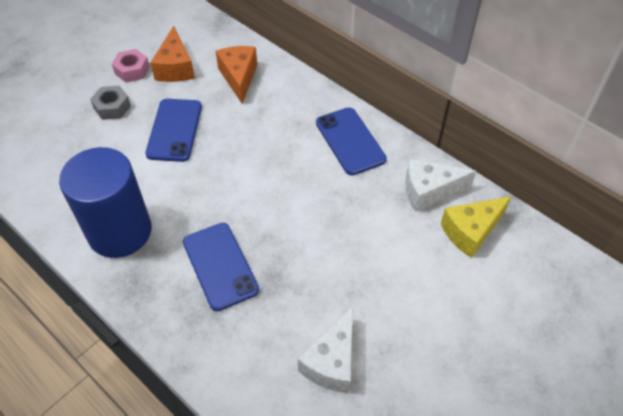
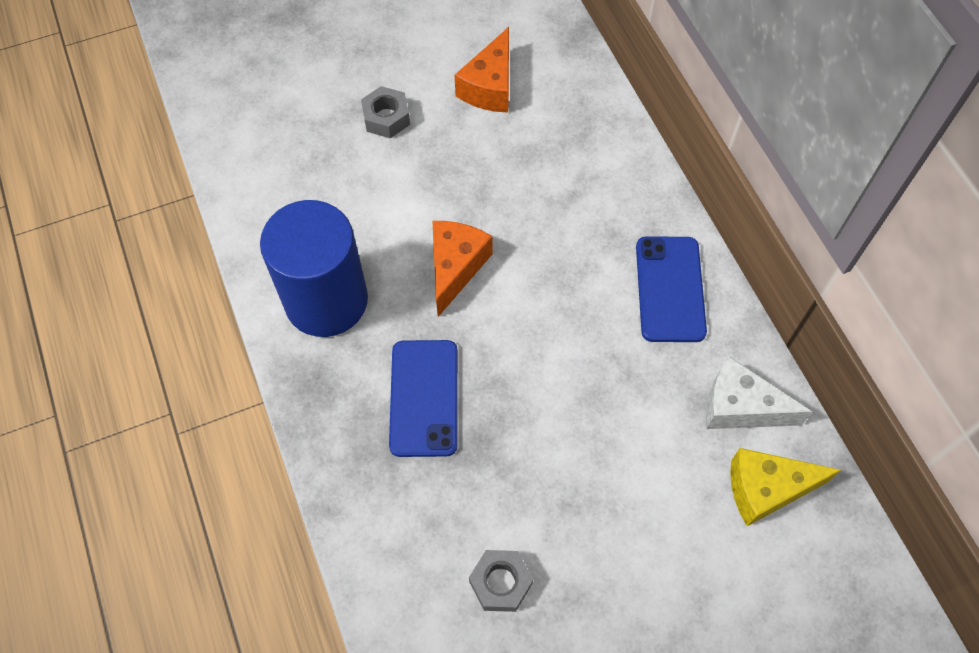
camera: 25 degrees right, 10 degrees up
pink nut [112,49,150,82] -> none
blue phone [145,99,202,162] -> none
orange cheese [216,46,257,104] -> orange cheese moved to [433,221,492,317]
white cheese [298,307,353,393] -> grey nut [469,550,533,612]

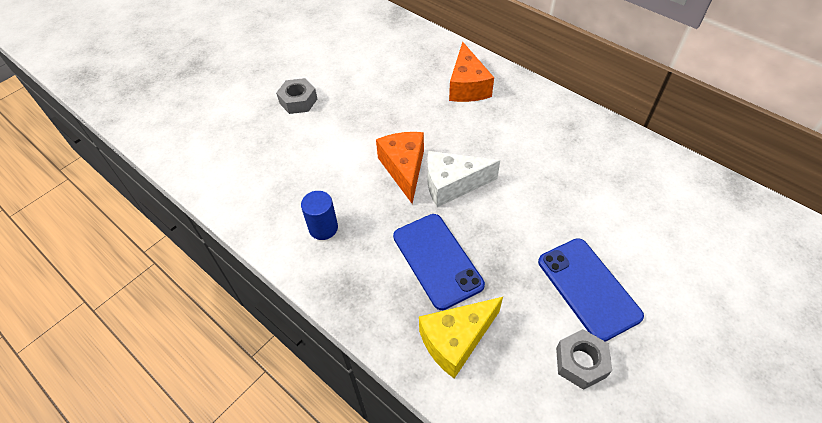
camera: 25 degrees left, 10 degrees down
blue cylinder [260,200,368,337] -> blue cylinder [301,191,338,240], size x0.43
orange cheese [455,27,509,113] -> orange cheese moved to [449,42,494,102]
blue phone [636,236,707,342] -> blue phone moved to [538,238,644,342]
white cheese [706,356,812,429] -> white cheese moved to [427,151,500,207]
yellow cheese [730,448,841,526] -> yellow cheese moved to [419,297,503,379]

